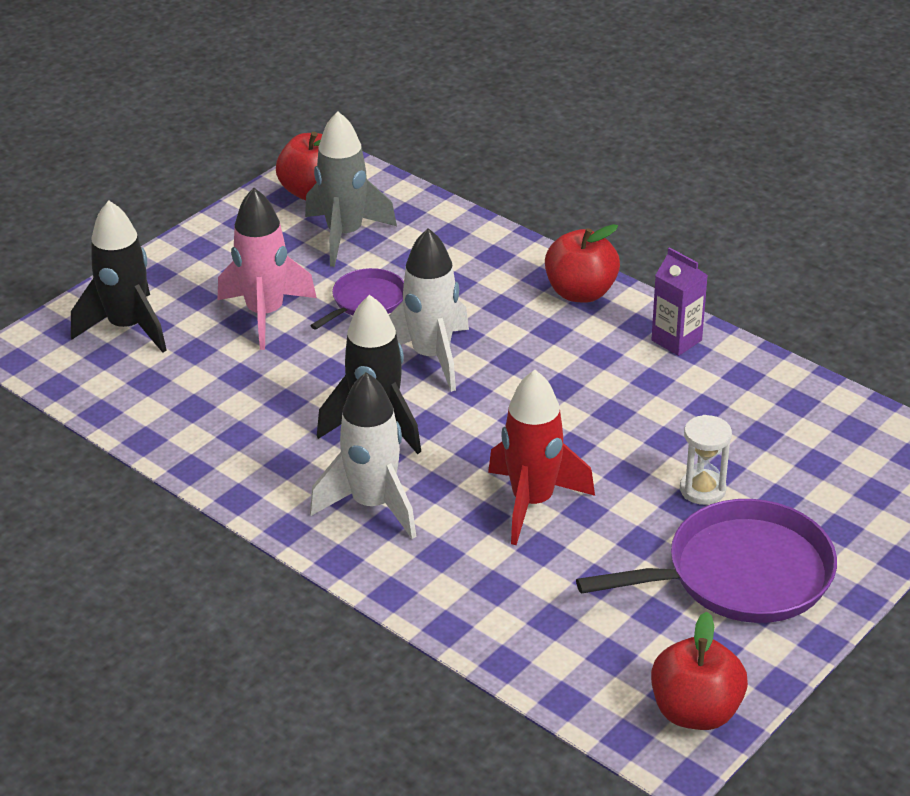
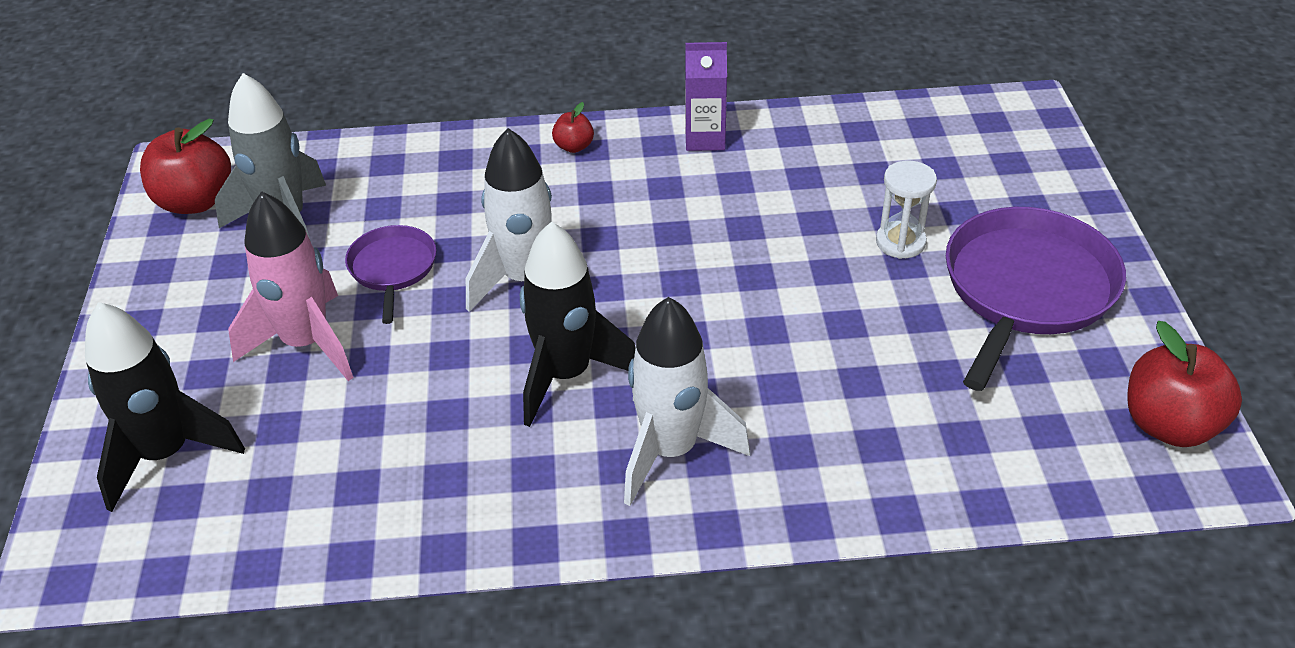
camera: 45 degrees left, 5 degrees up
red rocket [488,370,595,545] -> none
red apple [545,224,620,303] -> red apple [552,102,594,153], size x0.50

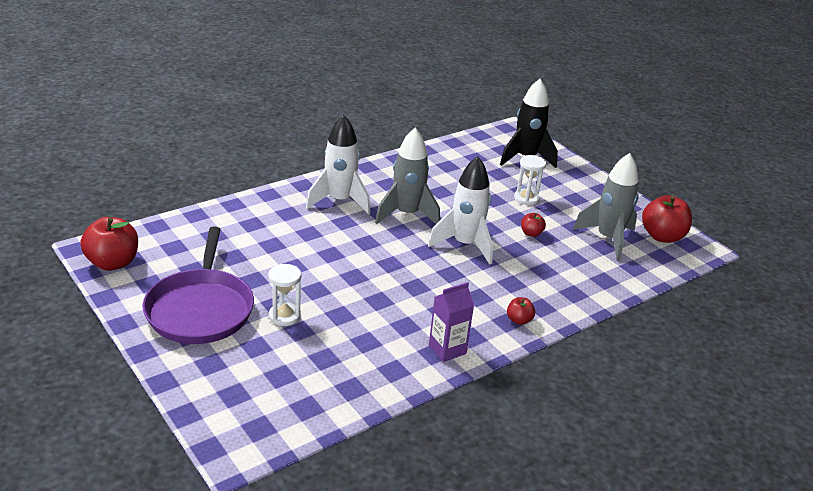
camera: 145 degrees right, 10 degrees down
pink rocket [228,191,354,381] -> white hourglass [514,155,546,205]
purple pan [345,225,436,324] -> red apple [521,213,546,237]
black rocket [520,222,635,427] -> grey rocket [375,128,440,224]

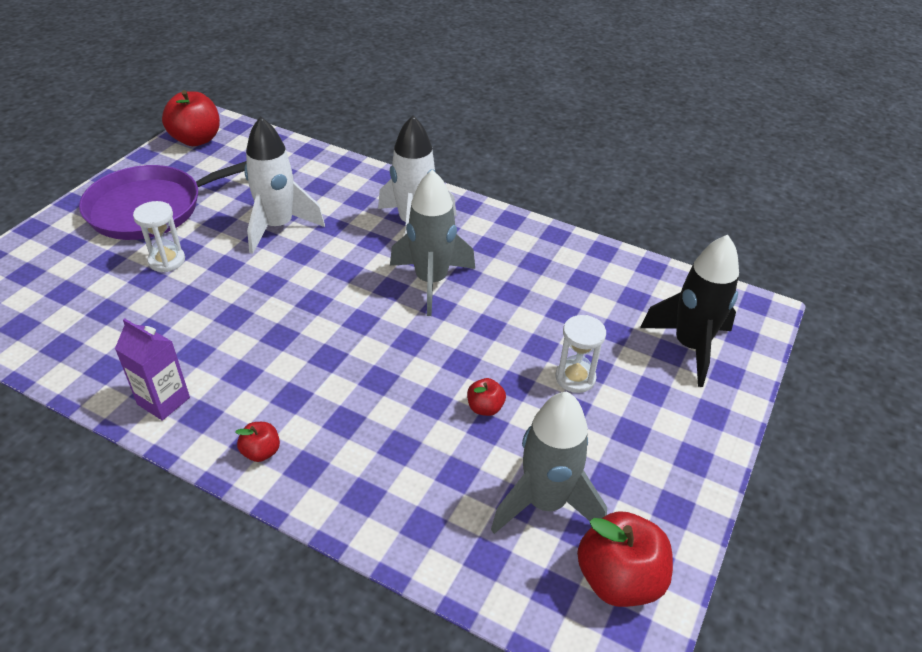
camera: 65 degrees right, 10 degrees up
white rocket [428,156,493,264] -> white rocket moved to [244,116,325,254]

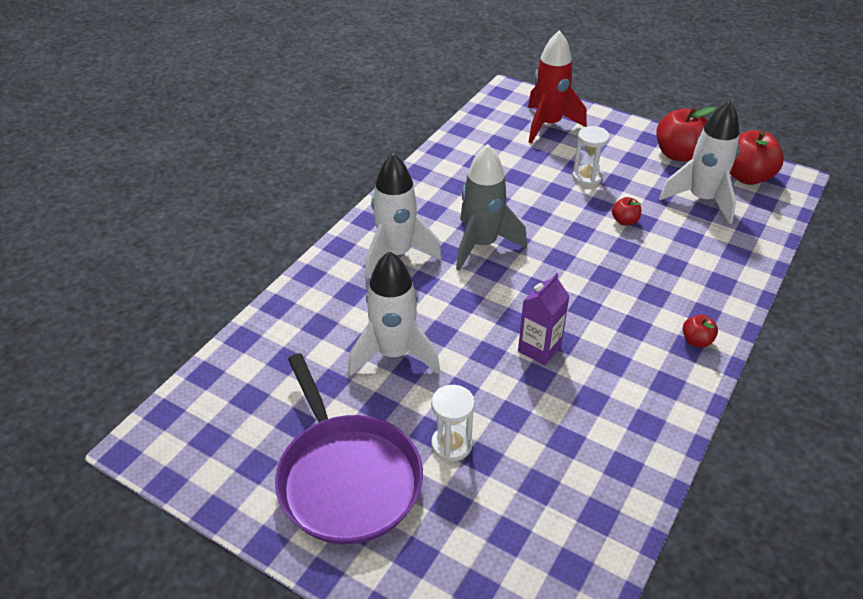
camera: 85 degrees left, 0 degrees up
purple carton [115,318,190,421] -> purple carton moved to [518,273,570,365]
red apple [162,90,220,146] -> red apple moved to [656,107,716,162]
grey rocket [491,391,607,534] -> white rocket [659,101,740,224]
black rocket [640,235,739,387] -> red rocket [528,30,587,144]

